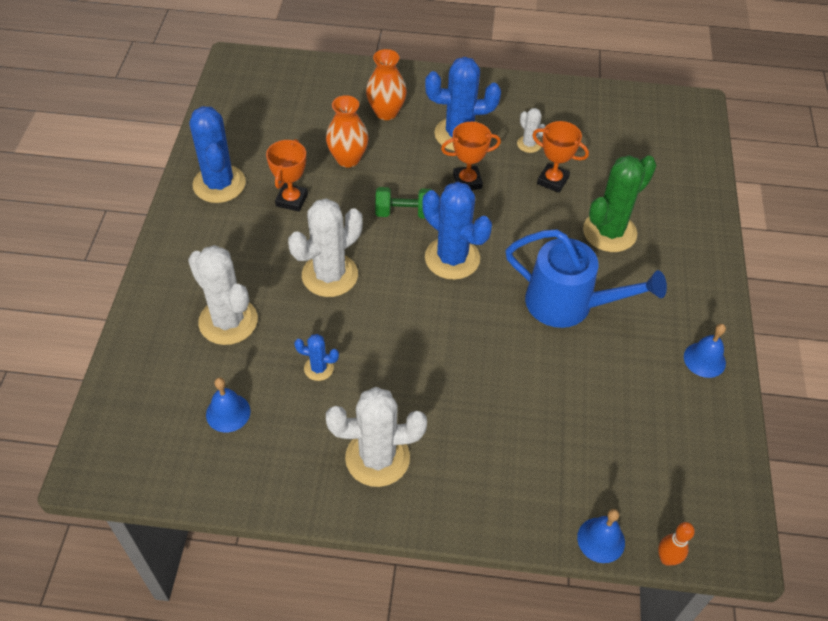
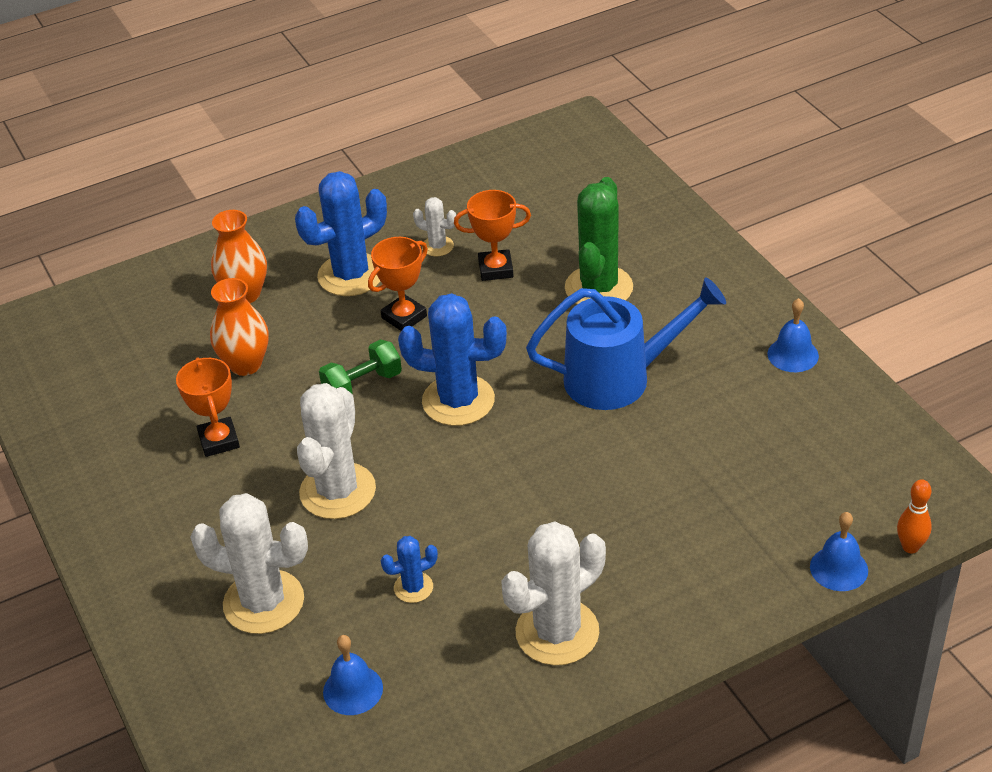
camera: 30 degrees left, 10 degrees down
blue cactus [190,106,246,203] -> none

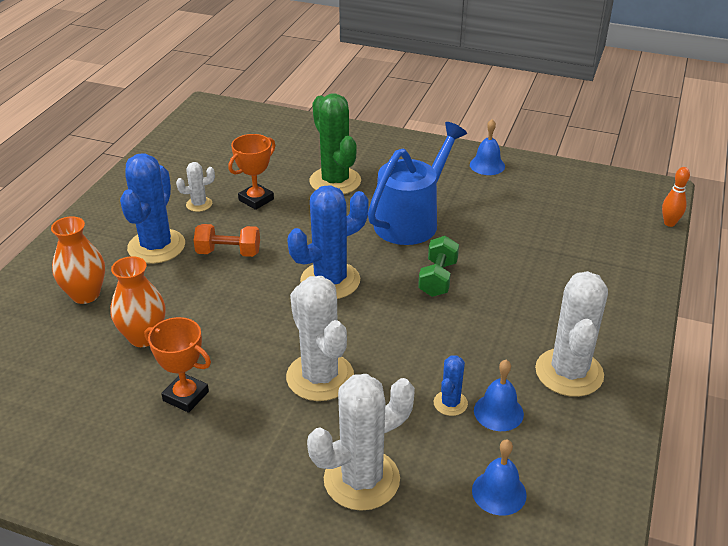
camera: 45 degrees left, 5 degrees down
green dumbbell [319,339,402,394] -> green dumbbell moved to [418,236,459,297]
orange trophy [368,237,428,331] -> orange dumbbell [193,224,260,257]
blue bell [810,512,868,591] -> blue bell moved to [474,360,524,431]

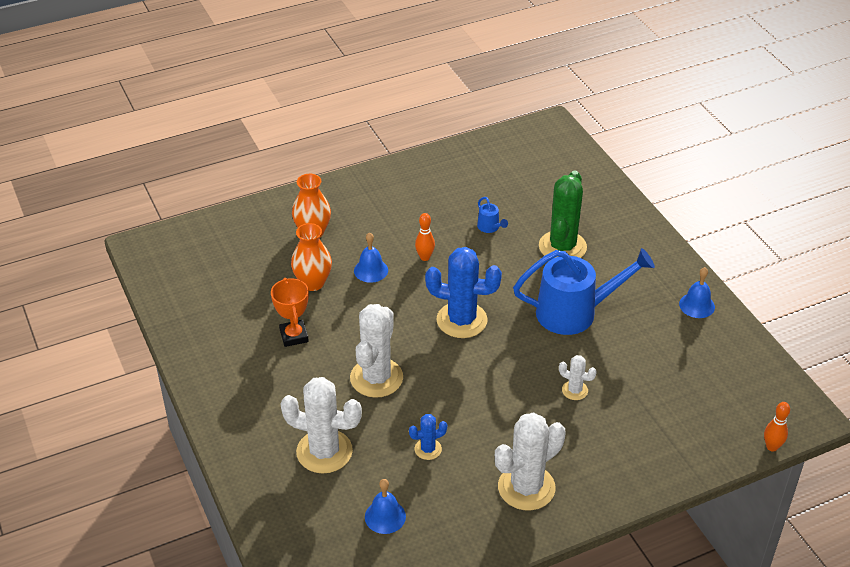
camera: 45 degrees right, 5 degrees up
blue cactus [120,153,185,264] -> none
white cactus [176,162,215,212] -> white cactus moved to [559,355,597,400]
orange dumbbell [193,224,260,257] -> orange bowling pin [415,213,435,261]
orange trophy [228,134,275,210] -> blue watering can [477,197,508,233]
green dumbbell [418,236,459,297] -> none
blue bell [474,360,524,431] -> blue bell moved to [354,232,388,283]

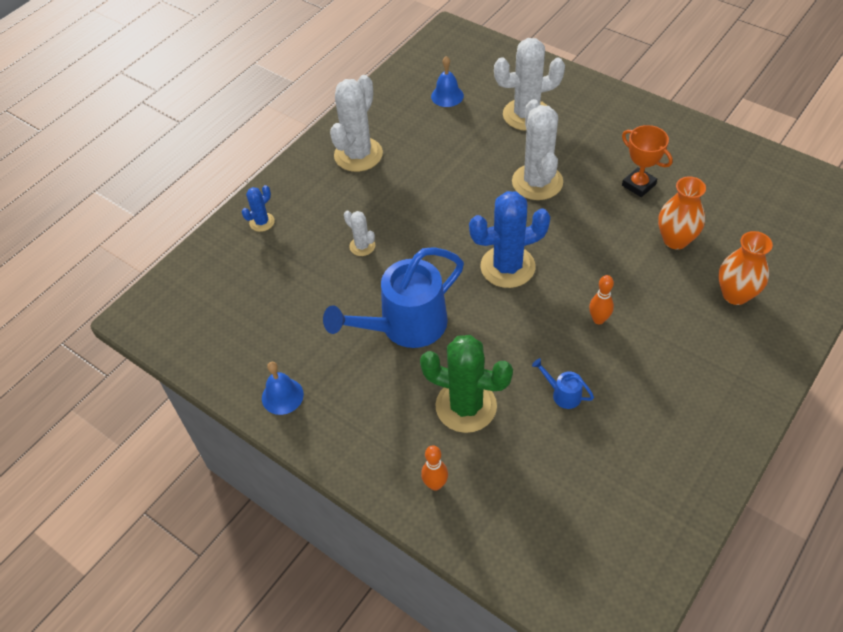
camera: 155 degrees right, 10 degrees up
blue bell [354,232,388,283] -> none
blue cactus [409,414,447,460] -> blue cactus moved to [242,185,275,232]
green cactus [539,171,587,258] -> green cactus turned 60 degrees counterclockwise [420,335,513,433]
white cactus [559,355,597,400] -> white cactus turned 45 degrees clockwise [344,210,375,256]
orange bowling pin [764,402,790,452] -> orange bowling pin moved to [421,445,448,491]

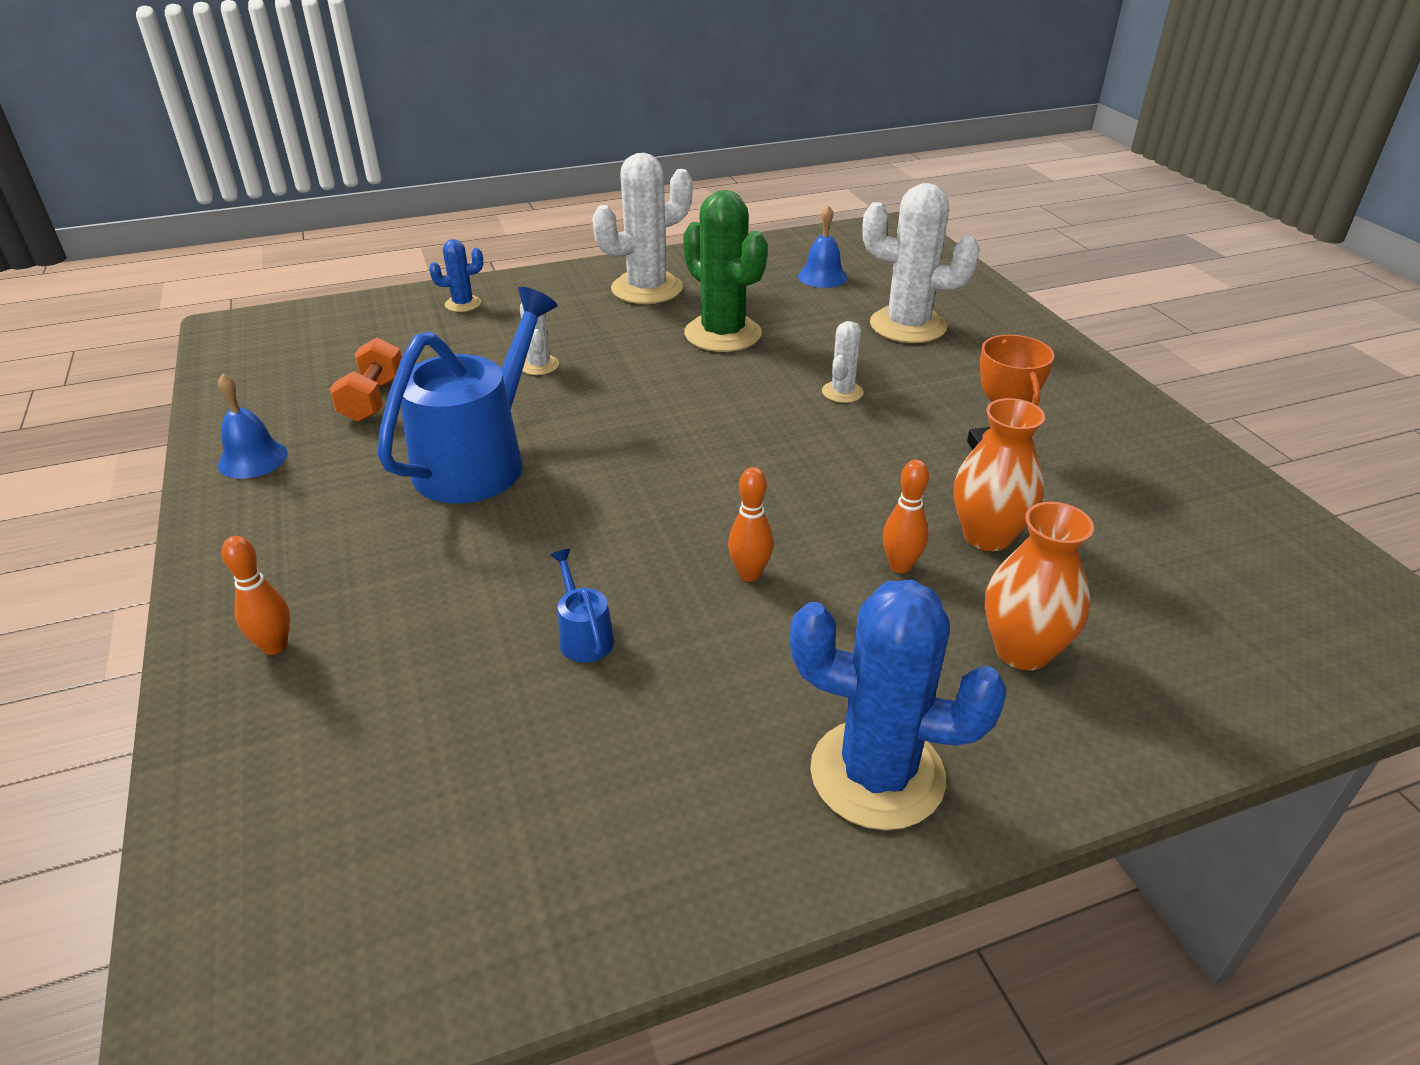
camera: 30 degrees right, 15 degrees down
blue watering can [323,247,464,348] -> blue watering can turned 120 degrees clockwise [377,287,558,504]
green cactus [420,335,513,433] -> green cactus moved to [683,190,768,352]
blue cactus [469,191,550,288] -> blue cactus moved to [790,579,1006,830]
white cactus [512,99,563,200] -> white cactus [822,321,864,403], size x0.49
none -> orange dumbbell [330,338,402,422]
none -> orange bowling pin [883,459,929,573]

